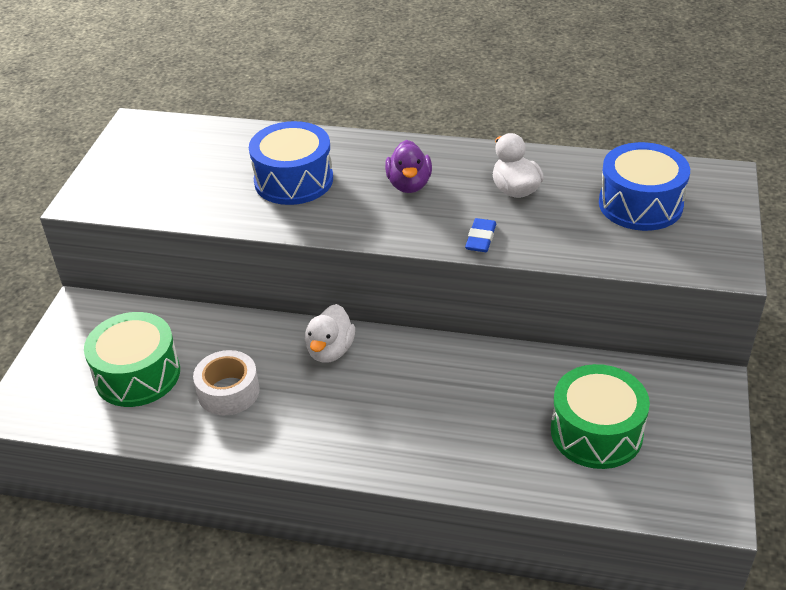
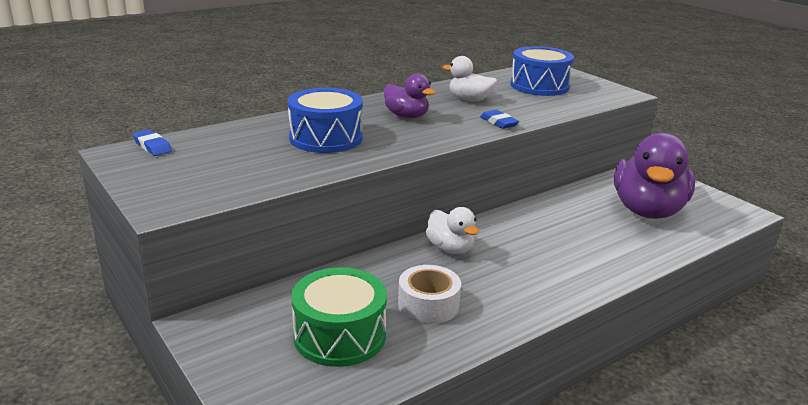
camera: 50 degrees left, 15 degrees down
green drum [551,364,650,469] -> purple duck [614,133,695,219]
none -> blue eraser [133,130,172,156]

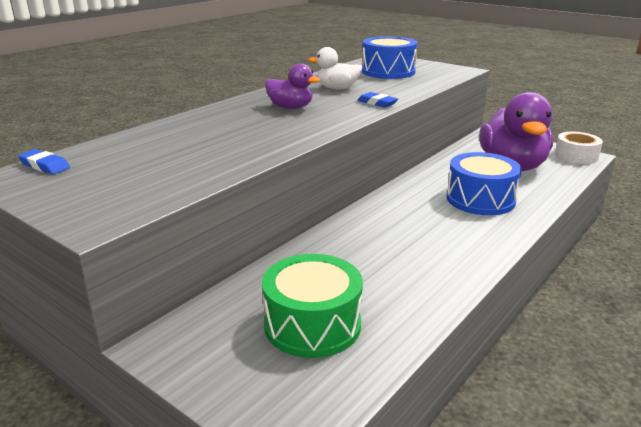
camera: 15 degrees left, 0 degrees up
blue drum [288,88,363,153] -> blue drum moved to [447,152,522,215]
white tape [398,265,461,324] -> white tape moved to [555,132,603,164]
white duck [426,207,479,254] -> none

